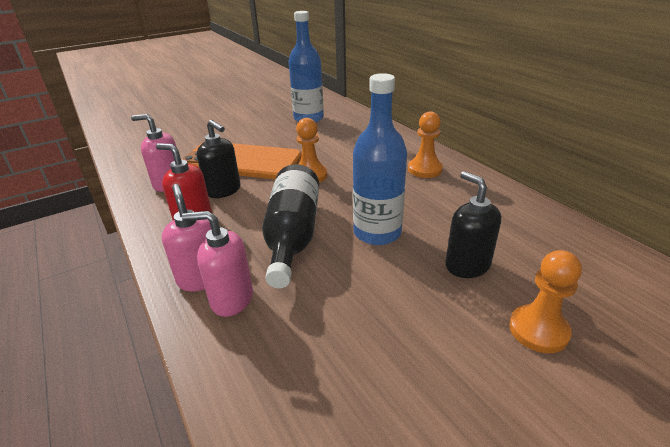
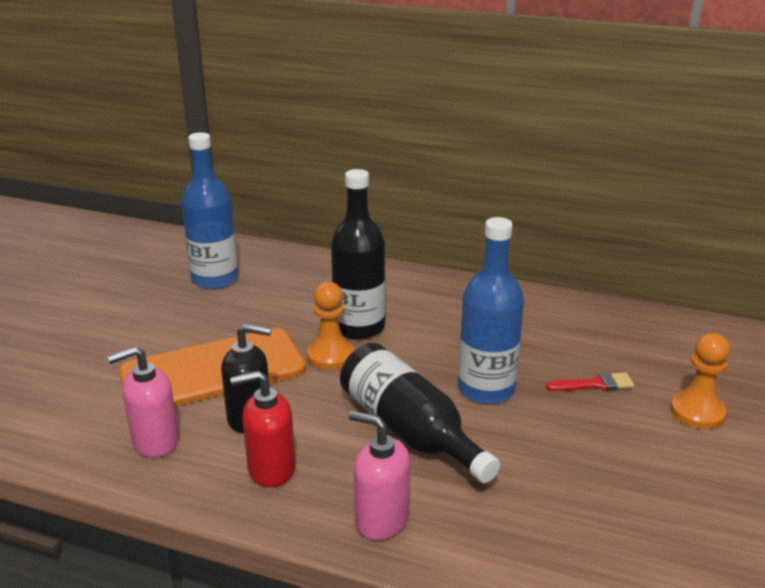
camera: 40 degrees left, 5 degrees down
pink soap dispenser [182,211,253,317] -> none
orange pawn [408,111,443,178] -> none
black soap dispenser [445,171,501,278] -> red brush [546,372,634,391]
none -> black bottle [331,169,385,340]

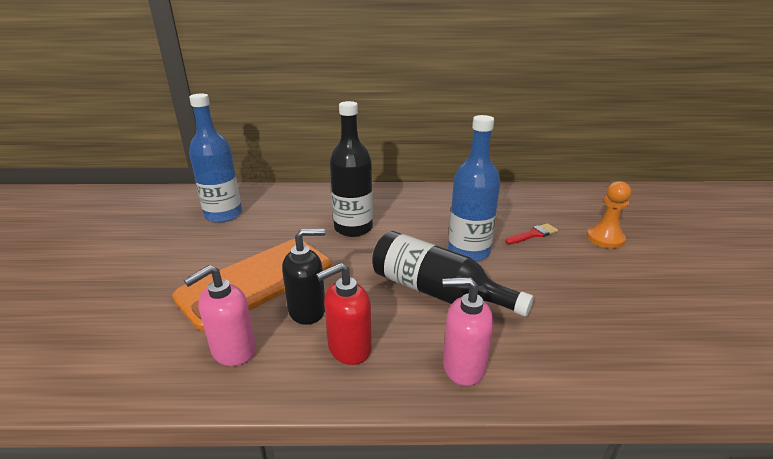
camera: 20 degrees left, 0 degrees up
orange pawn [307,282,354,370] -> none

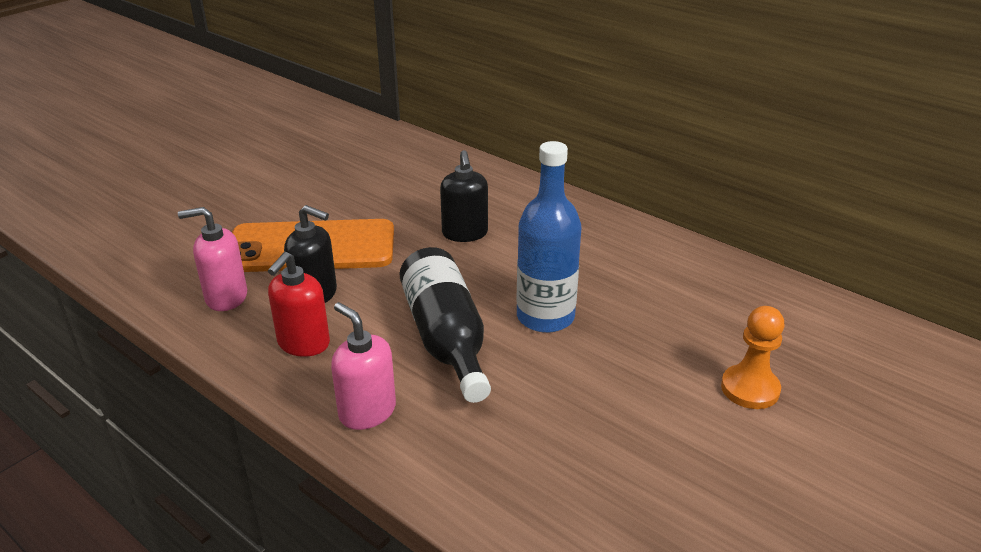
camera: 40 degrees right, 5 degrees up
blue bottle [189,94,242,223] -> none
red soap dispenser [316,263,372,365] -> red soap dispenser turned 75 degrees counterclockwise [268,252,330,357]
black bottle [330,101,373,237] -> black soap dispenser [440,150,488,242]
red brush [505,223,558,244] -> none

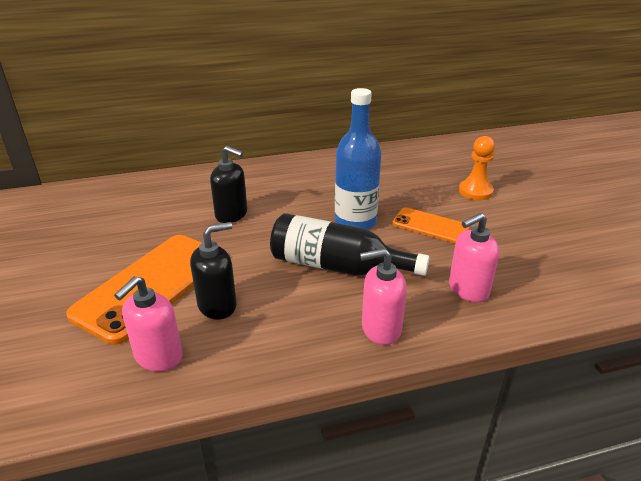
camera: 55 degrees left, 0 degrees up
red soap dispenser [268,252,330,357] -> none
none -> orange phone [392,208,470,243]
none -> pink soap dispenser [449,213,500,302]

